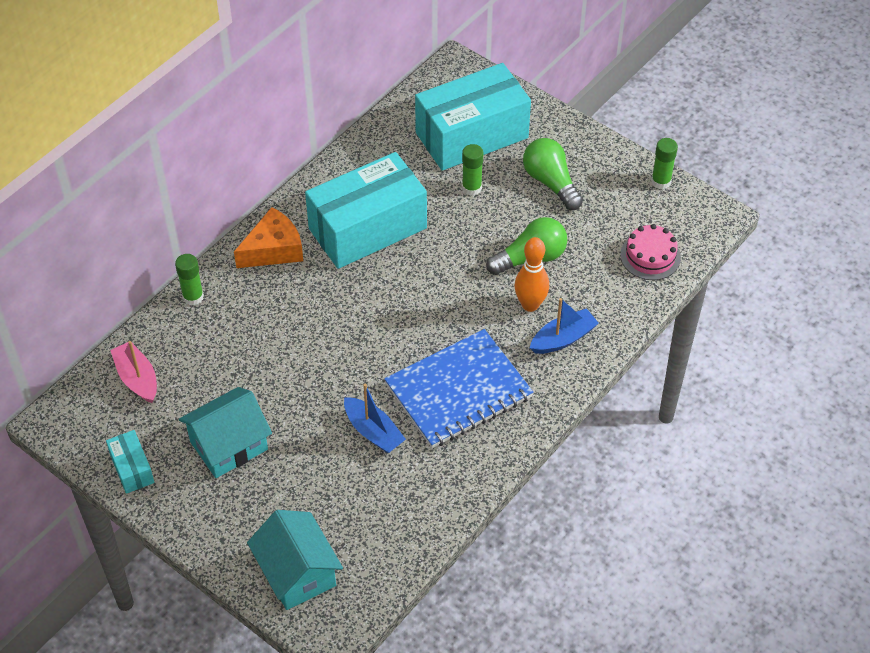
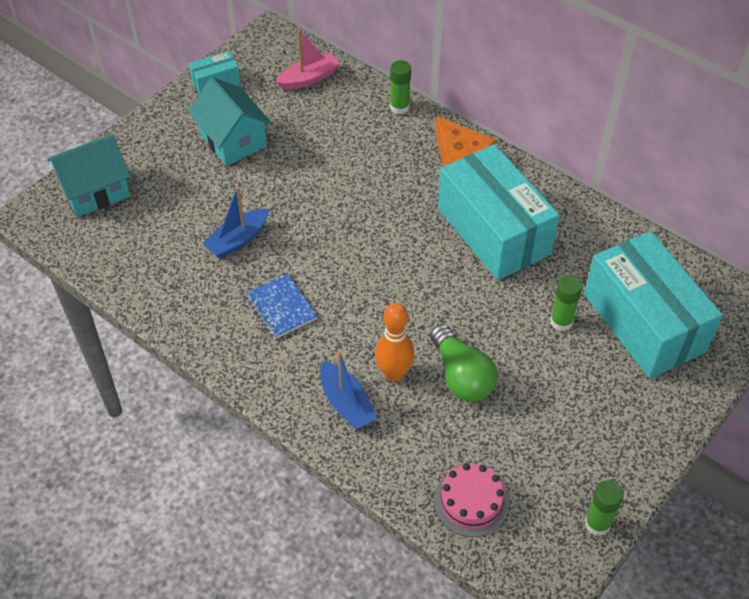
camera: 90 degrees right, 0 degrees up
blue notebook [384,329,534,448] -> blue notebook [246,273,318,339], size x0.51
green light bulb [523,138,583,210] -> none

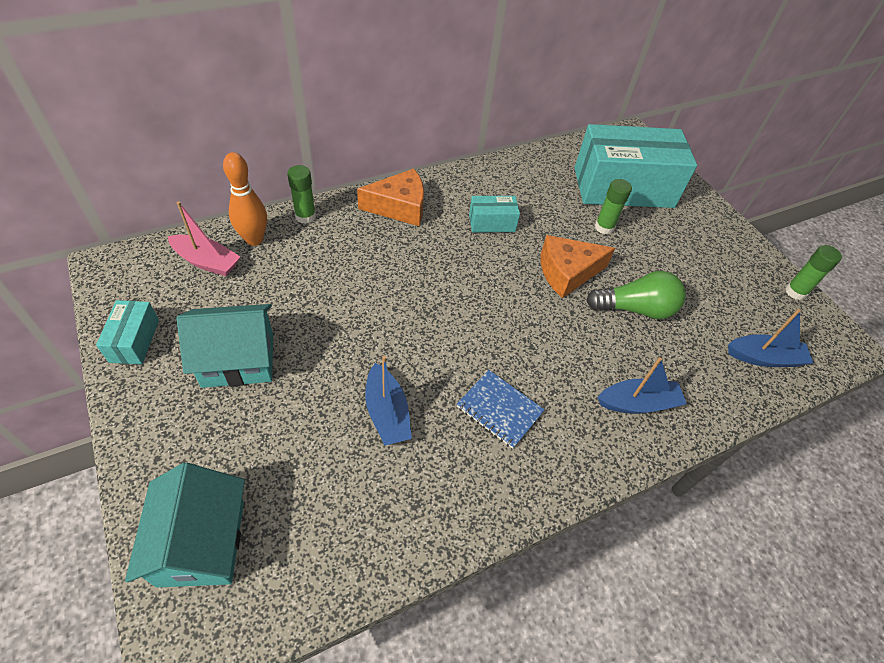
camera: 70 degrees left, 0 degrees up
blue notebook [246,273,318,339] -> blue notebook turned 45 degrees clockwise [457,370,545,449]
pink boat [276,30,340,90] -> pink boat turned 120 degrees clockwise [168,202,240,276]
orange bowling pin [375,303,415,382] -> orange bowling pin moved to [223,152,267,246]
pink cake [434,463,509,537] -> blue boat [728,309,813,367]
turquoise box [438,144,559,280] -> turquoise box [469,196,520,233], size x0.44
none -> orange cheese [541,235,615,298]

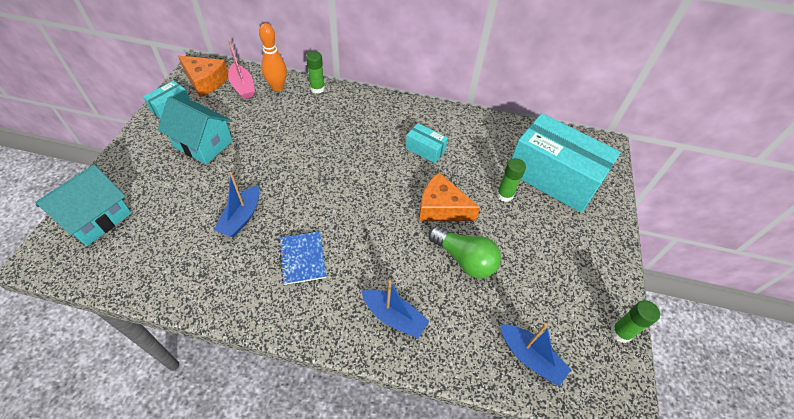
camera: 40 degrees right, 0 degrees up
orange cheese [357,168,424,226] -> orange cheese moved to [178,56,228,97]

